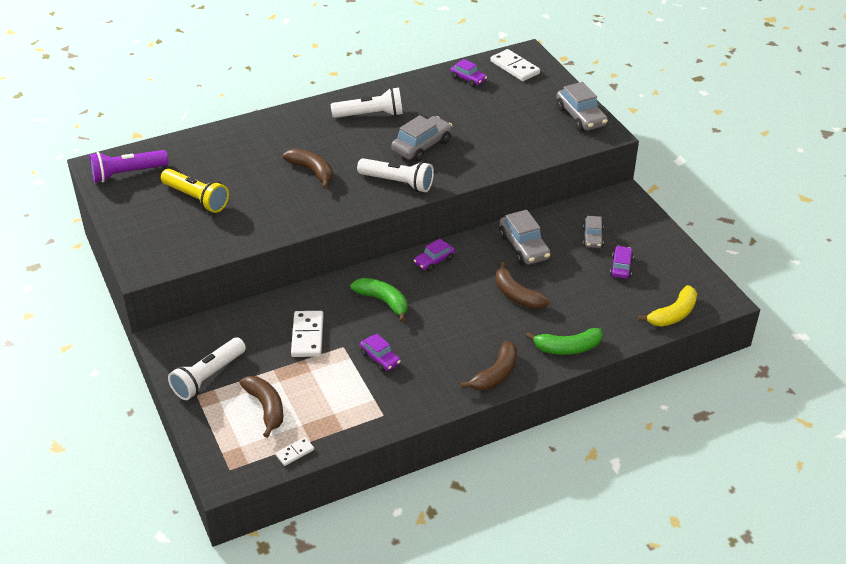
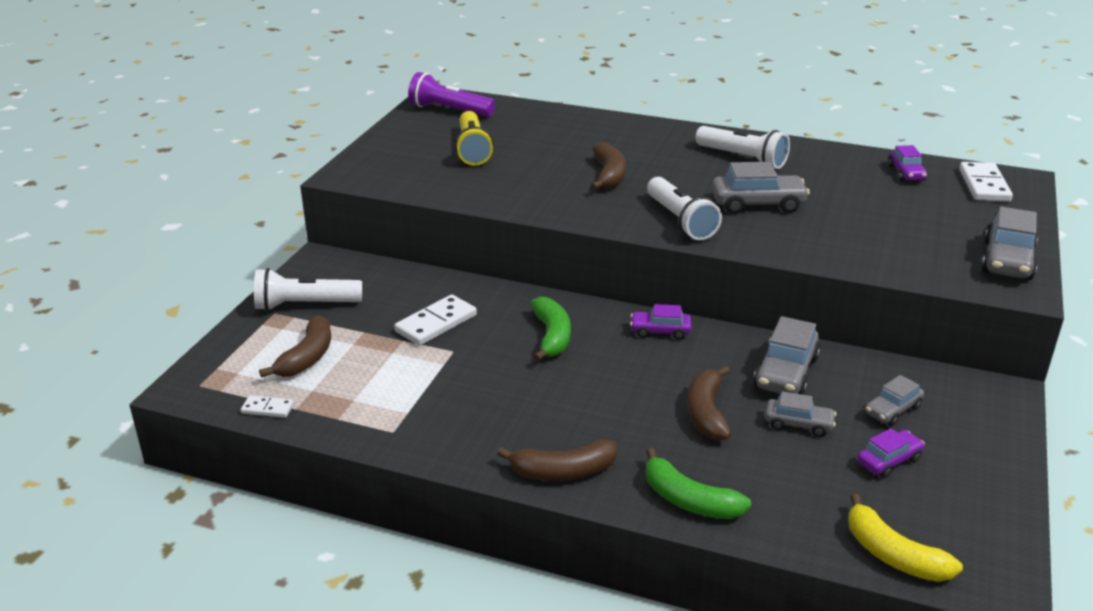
camera: 45 degrees right, 10 degrees down
purple car [360,334,401,372] -> none
yellow banana [638,285,697,327] -> yellow banana turned 45 degrees clockwise [848,494,963,582]
none -> grey car [765,391,837,437]

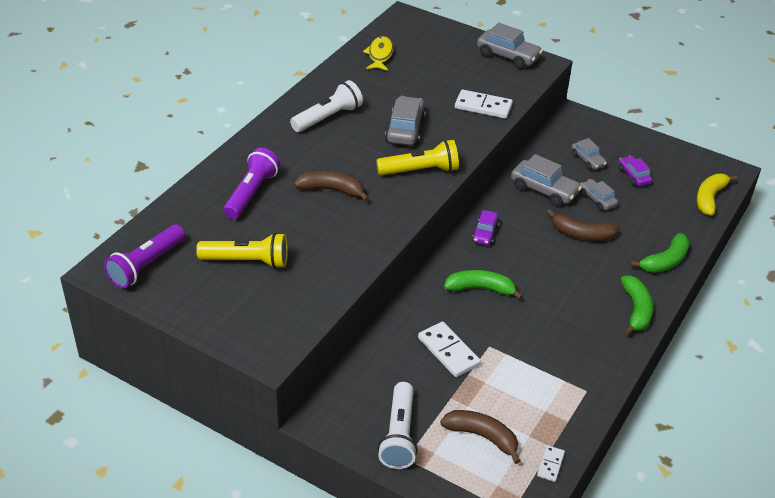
camera: 80 degrees left, 10 degrees up
brown banana [497,439,617,481] -> green banana [621,275,654,335]
white flashlight [647,177,722,240] -> yellow flashlight [376,140,459,175]
grey car [765,391,837,437] -> grey car turned 60 degrees counterclockwise [580,179,618,211]
yellow banana [848,494,963,582] -> yellow banana turned 150 degrees clockwise [696,174,737,216]
purple car [888,145,927,181] -> yellow fish [363,36,394,71]
white domino [959,162,1013,202] -> white domino moved to [455,90,513,119]
none -> purple flashlight [223,148,280,219]

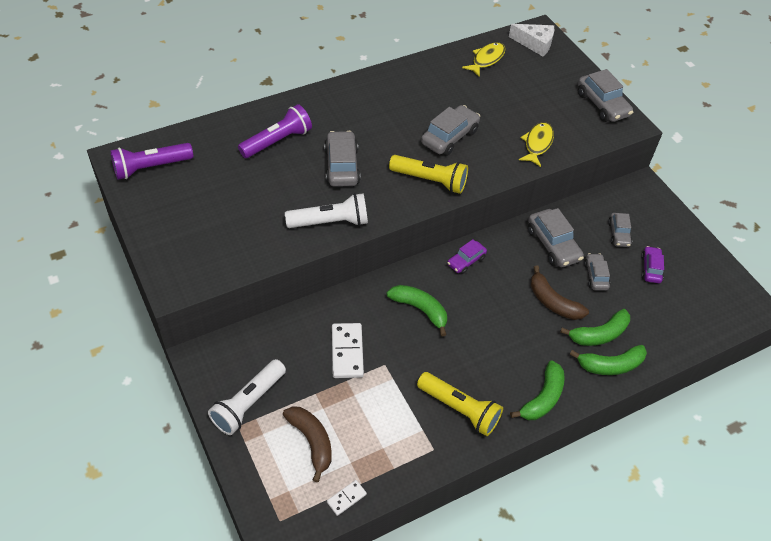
camera: 30 degrees right, 10 degrees up
yellow flashlight [196,233,288,269] -> yellow flashlight moved to [417,372,503,436]
white flashlight [290,80,363,132] -> white flashlight moved to [285,193,368,228]
brown banana [294,171,369,201] -> grey car [324,131,360,187]
white domino [455,90,513,119] -> yellow fish [519,122,554,167]
yellow banana [696,174,737,216] -> none
none -> white cheese [509,24,554,56]
none -> green banana [560,309,630,346]

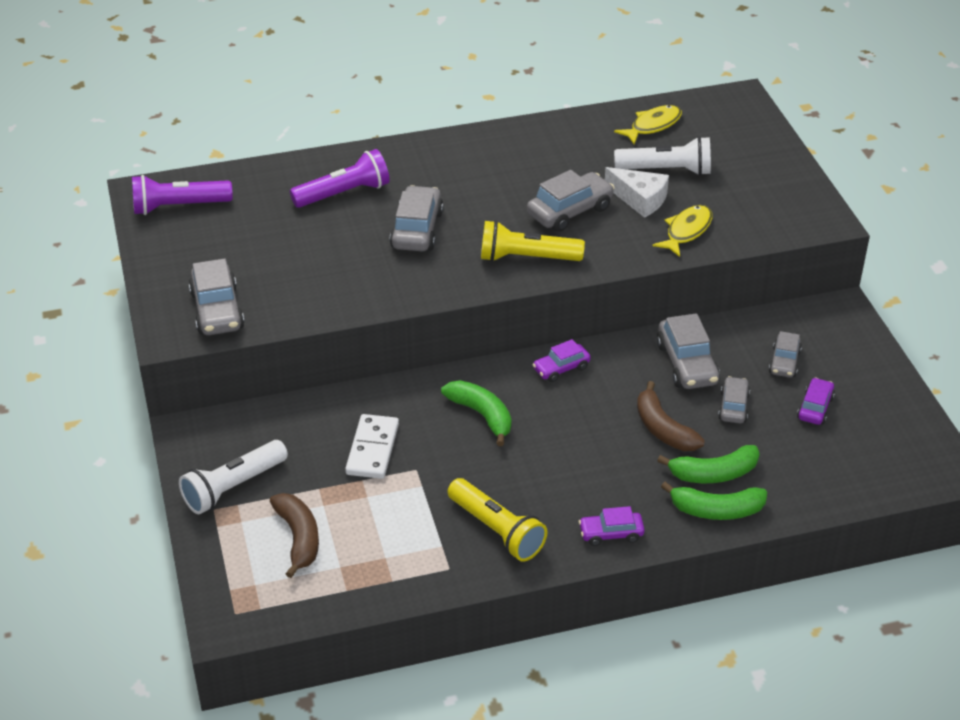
camera: 15 degrees right, 10 degrees down
white flashlight [285,193,368,228] -> white flashlight moved to [614,136,711,176]
white domino [327,480,367,516] -> none
yellow flashlight [389,155,468,194] -> yellow flashlight turned 150 degrees clockwise [481,220,585,262]
white cheese [509,24,554,56] -> white cheese moved to [605,167,669,218]
green banana [510,360,565,420] -> purple car [579,506,645,546]
grey car [578,69,633,122] -> grey car moved to [189,258,244,335]

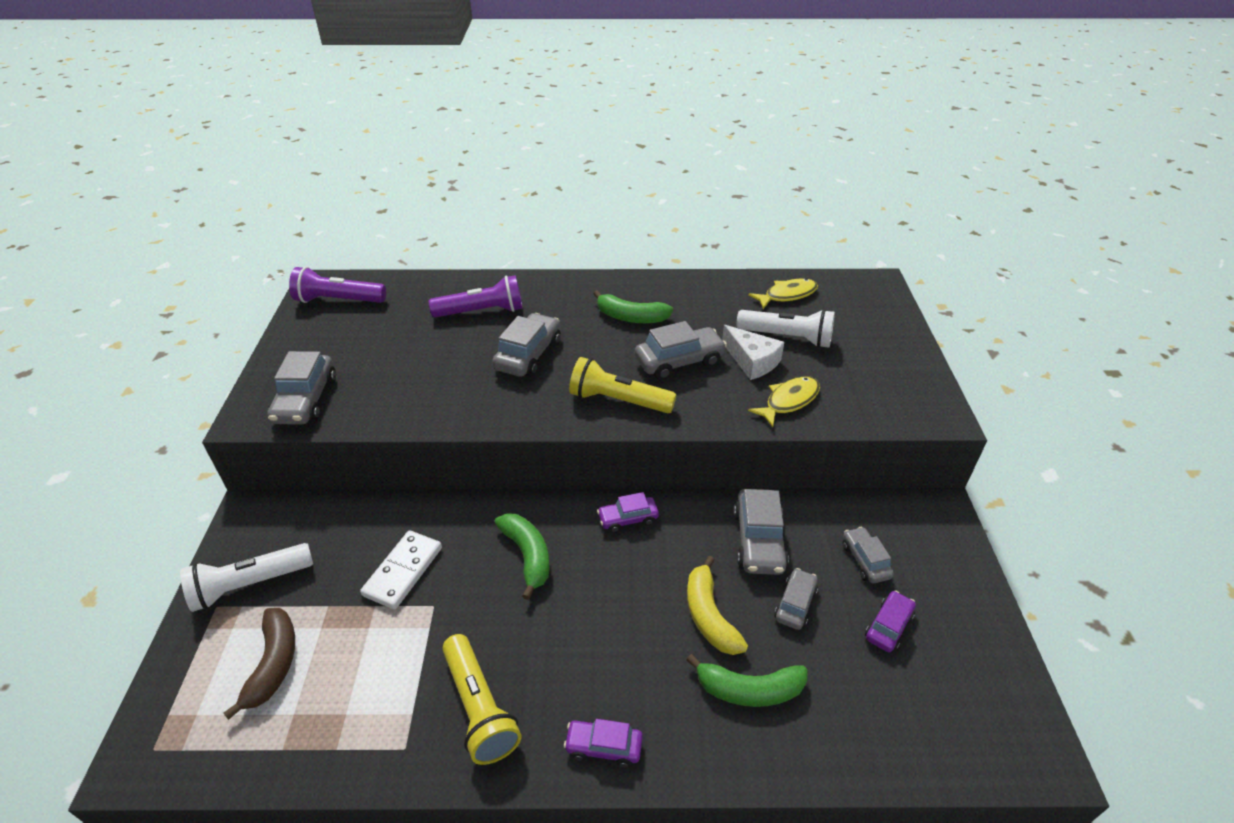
camera: 15 degrees right, 0 degrees up
brown banana [637,381,705,451] -> yellow banana [687,556,748,655]
green banana [661,482,767,520] -> green banana moved to [593,290,673,323]
grey car [769,331,802,378] -> grey car turned 135 degrees clockwise [842,527,894,583]

